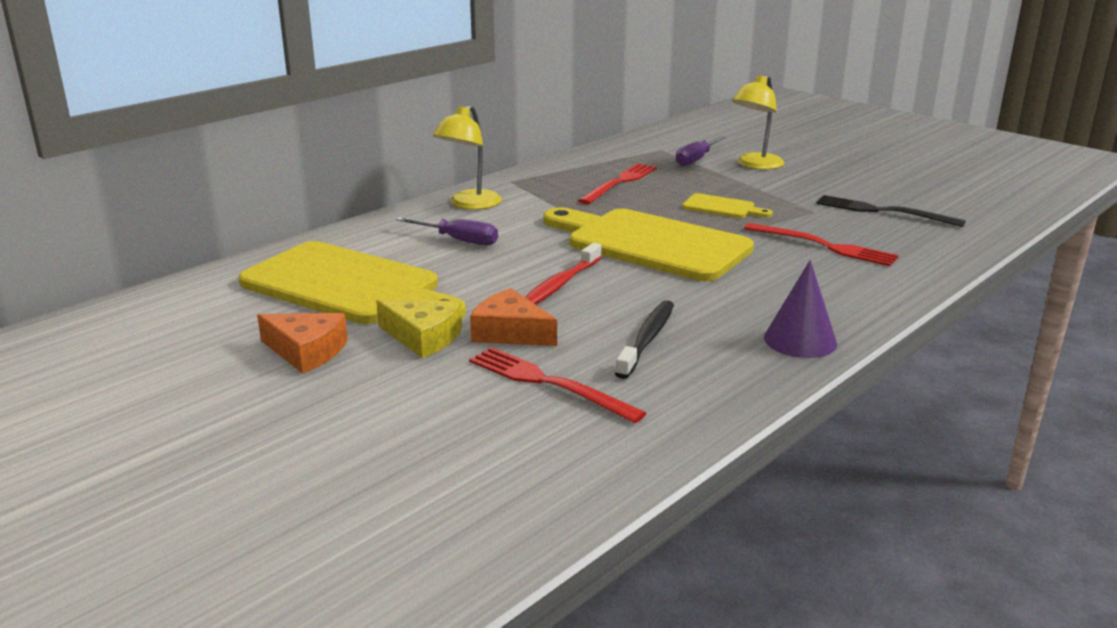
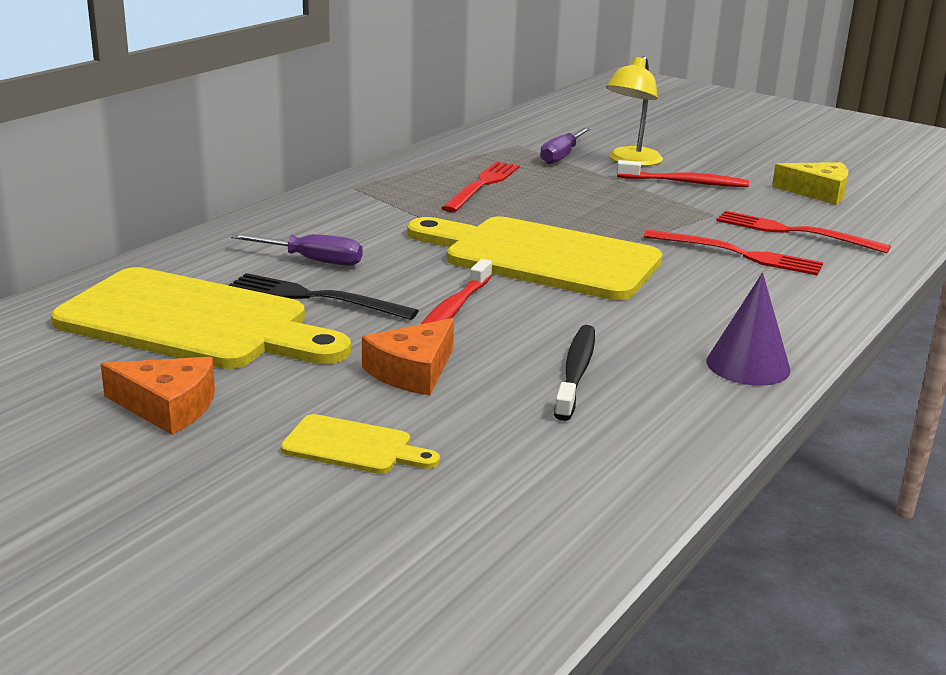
camera: 10 degrees left, 0 degrees up
yellow cheese [376,300,462,358] -> yellow cheese moved to [772,162,848,205]
yellow lamp [433,105,502,210] -> none
red fork [469,347,646,423] -> red fork moved to [716,211,891,253]
orange cheese [470,288,557,346] -> orange cheese turned 75 degrees counterclockwise [362,318,454,395]
yellow cutting board [682,193,773,218] -> yellow cutting board moved to [281,414,440,474]
black fork [816,195,966,227] -> black fork moved to [229,273,419,320]
none -> red toothbrush [617,160,749,187]

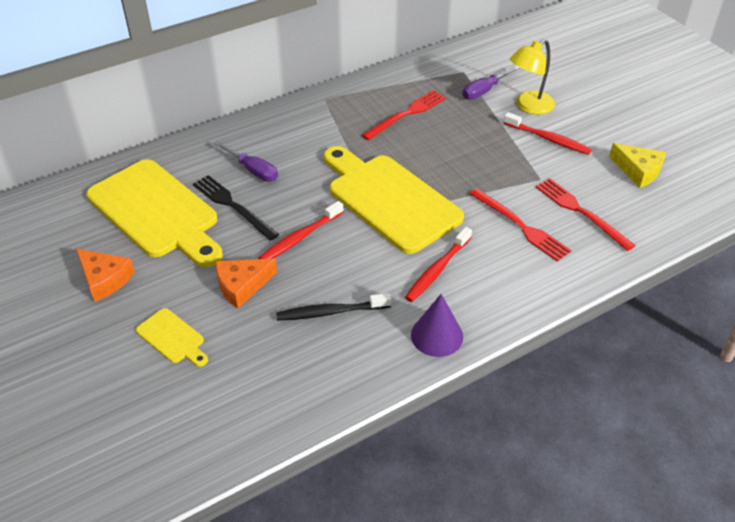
camera: 25 degrees right, 20 degrees up
black toothbrush [554,325,595,421] -> black toothbrush turned 135 degrees counterclockwise [276,293,391,321]
none -> red toothbrush [405,227,472,302]

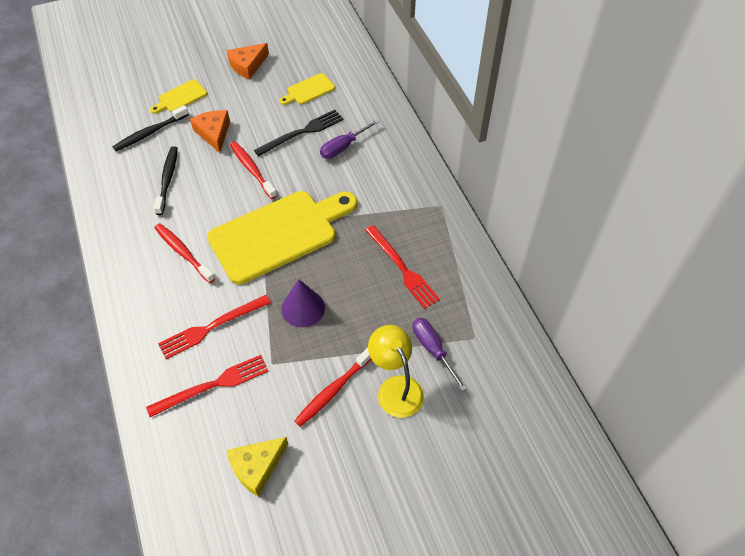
camera: 100 degrees right, 10 degrees up
yellow cutting board [86,159,223,267] -> yellow cutting board [279,73,335,105], size x0.43
purple cone [411,294,463,357] -> purple cone moved to [282,279,325,327]
none -> black toothbrush [113,105,189,151]

